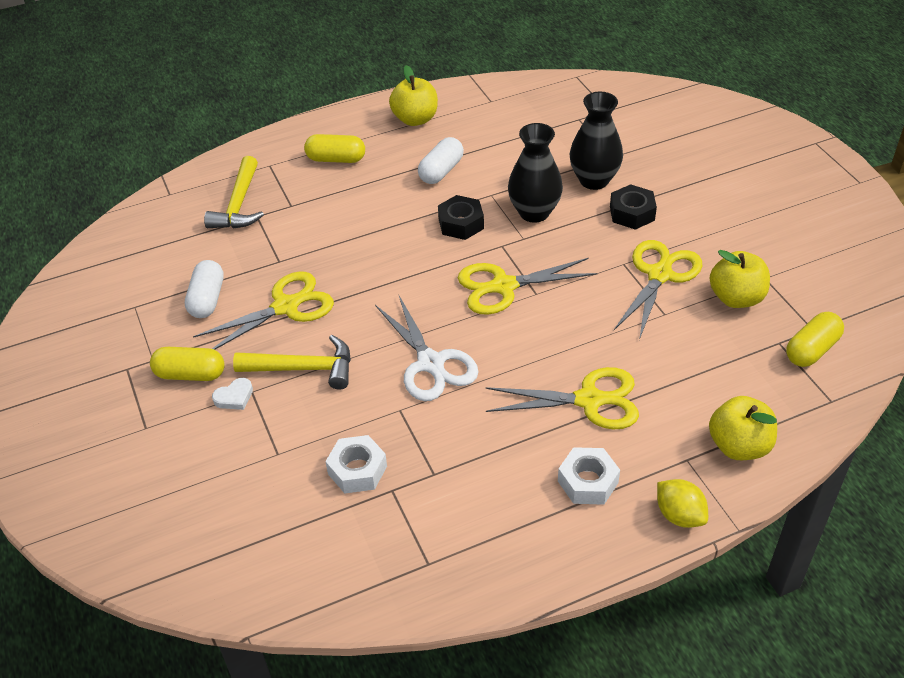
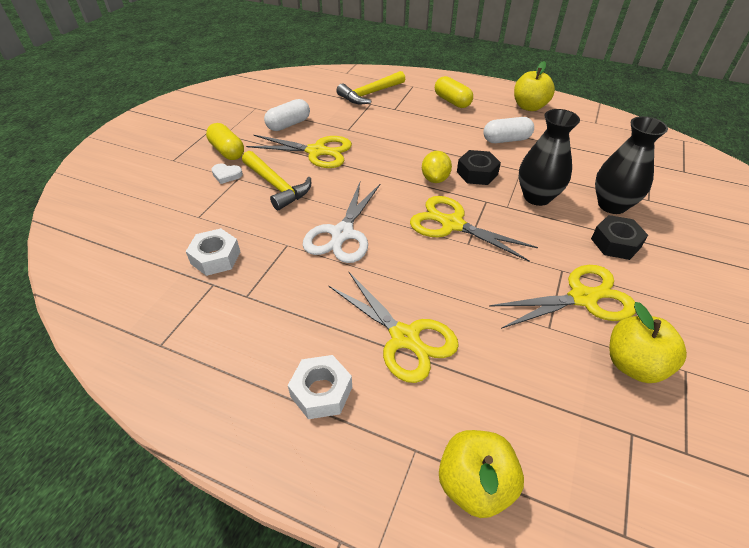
camera: 45 degrees right, 0 degrees up
yellow lemon [657,479,708,528] -> yellow lemon moved to [422,151,452,183]
yellow capsule [786,312,844,367] -> none

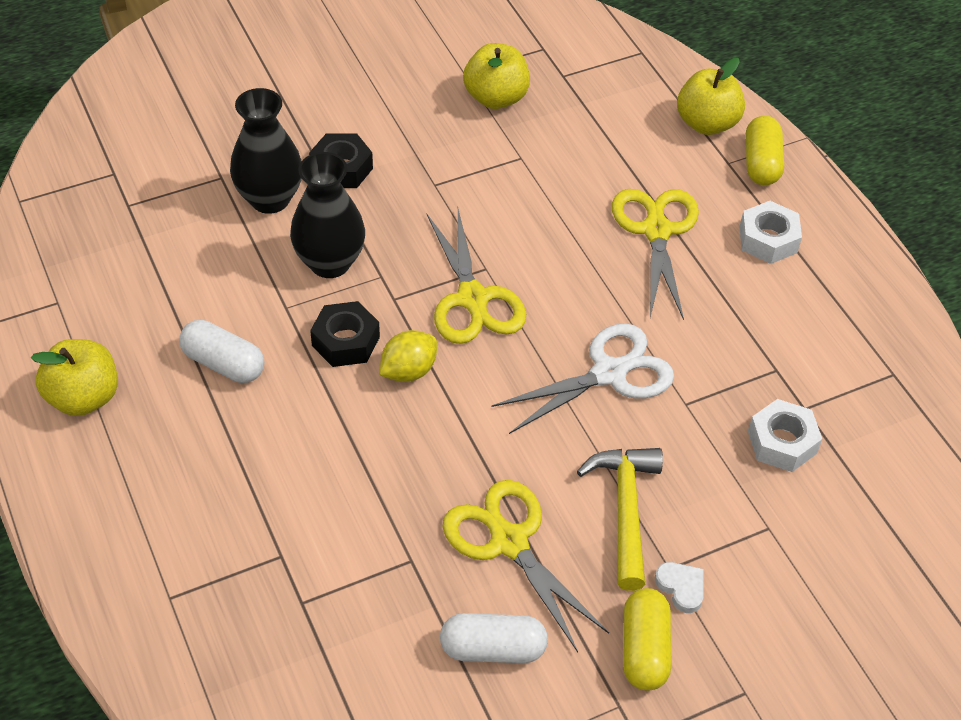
camera: 140 degrees left, 5 degrees up
yellow hammer [336,71,405,104] -> none
yellow capsule [435,76,473,108] -> yellow capsule moved to [746,116,784,185]
yellow scissors [489,265,636,329] -> none

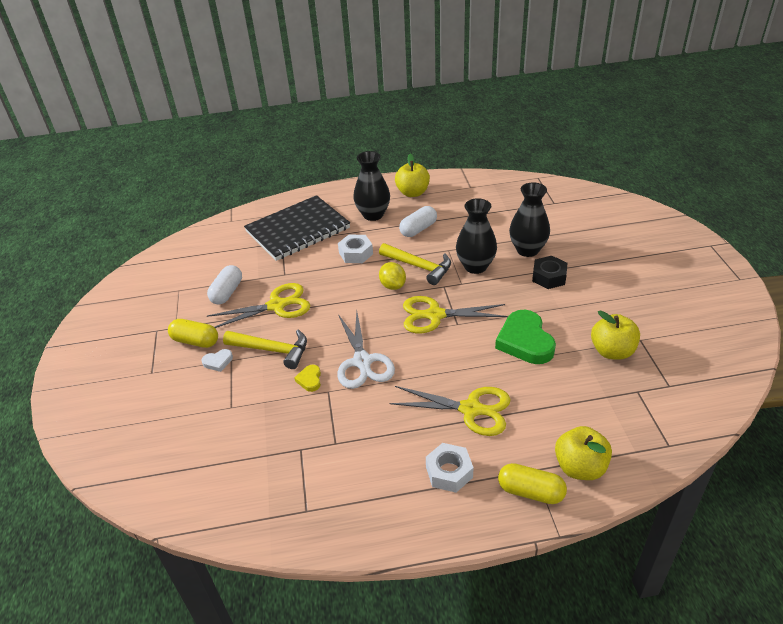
camera: 110 degrees right, 10 degrees down
black nut [310,301,380,367] -> yellow hammer [379,243,451,285]
white nut [748,399,822,472] -> white nut moved to [338,234,373,263]
none -> black notebook [244,195,350,261]
none -> yellow heart [294,365,321,392]
none -> black vase [353,151,390,221]
none -> green heart [495,310,556,364]

